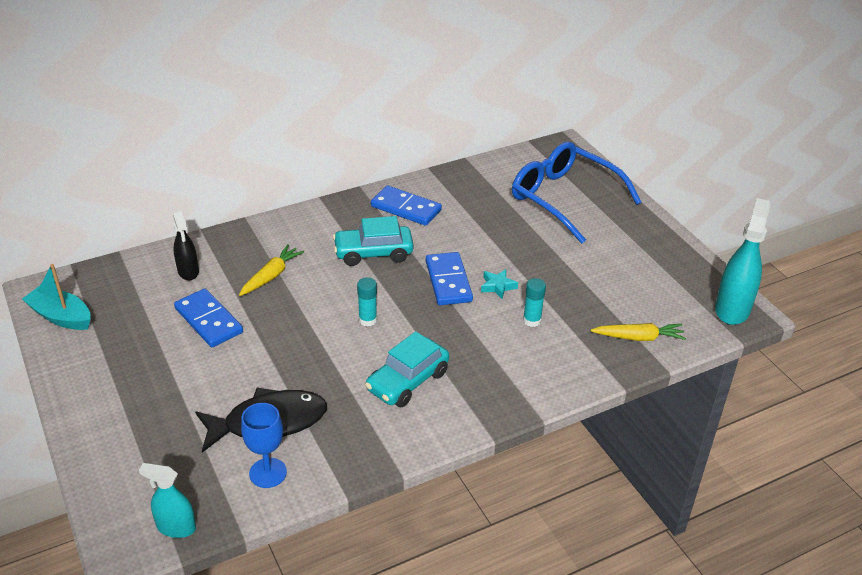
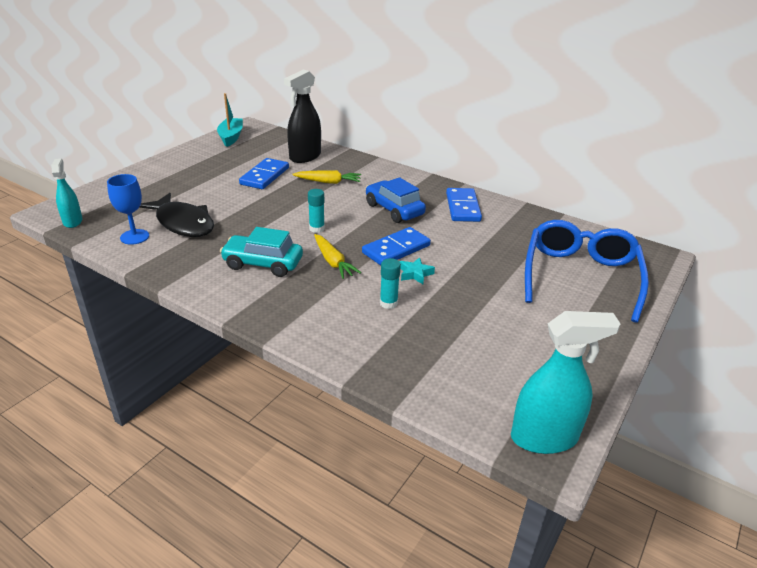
camera: 60 degrees right, 5 degrees down
black spray bottle [173,211,199,280] -> black spray bottle [284,70,321,163], size x1.65
turquoise car [333,216,413,266] -> blue car [366,177,426,223]
yellow carrot [591,323,686,341] -> yellow carrot moved to [314,234,361,279]

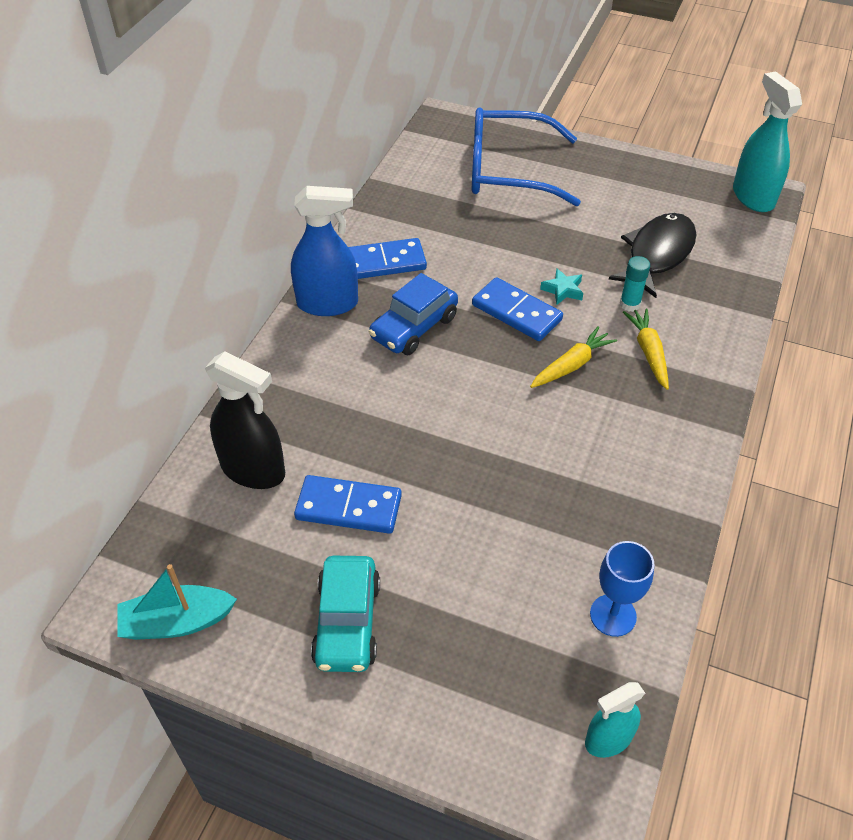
camera: 100 degrees left, 15 degrees up
black fish [139,193,214,237] -> black fish moved to [609,213,697,298]
turquoise car [220,227,303,277] -> turquoise car moved to [311,556,380,672]
yellow carrot [292,170,361,184] -> yellow carrot moved to [623,308,669,390]
turquoise glue stick [308,189,325,233] -> none
none -> blue spray bottle [291,186,358,316]

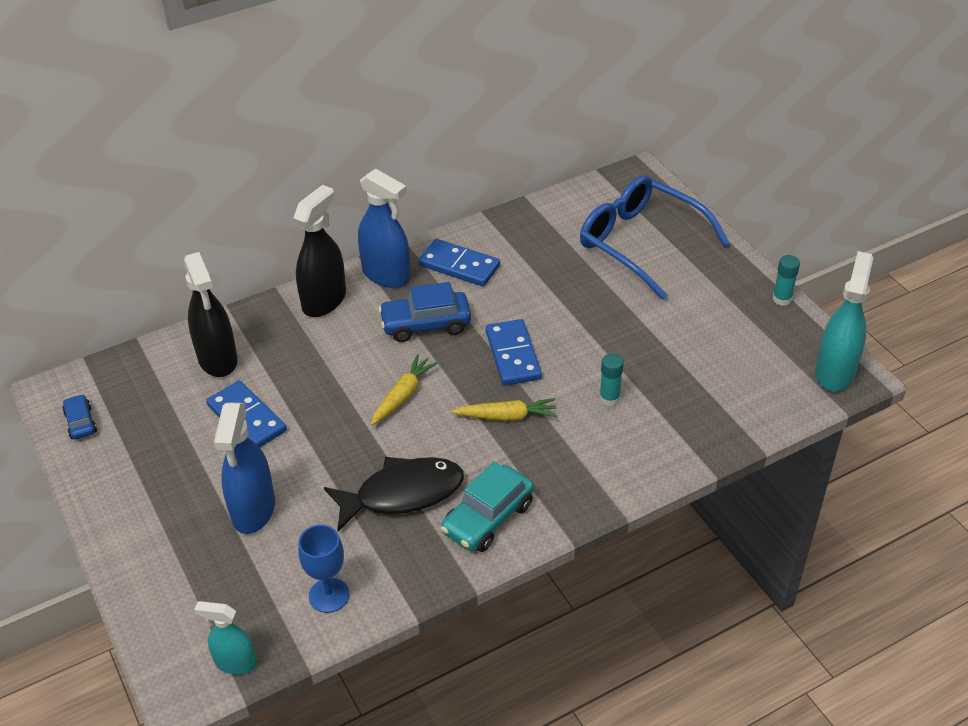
camera: 40 degrees right, 5 degrees down
turquoise boat [117,564,237,640] -> blue car [62,394,97,440]
turquoise car [311,556,380,672] -> turquoise car moved to [440,462,534,552]
turquoise star [540,268,583,305] -> none
black fish [609,213,697,298] -> black fish moved to [324,457,464,531]
yellow carrot [623,308,669,390] -> yellow carrot moved to [371,354,438,425]
none -> blue spray bottle [214,402,275,534]
none -> black spray bottle [293,185,346,317]
none -> turquoise glue stick [772,255,800,306]

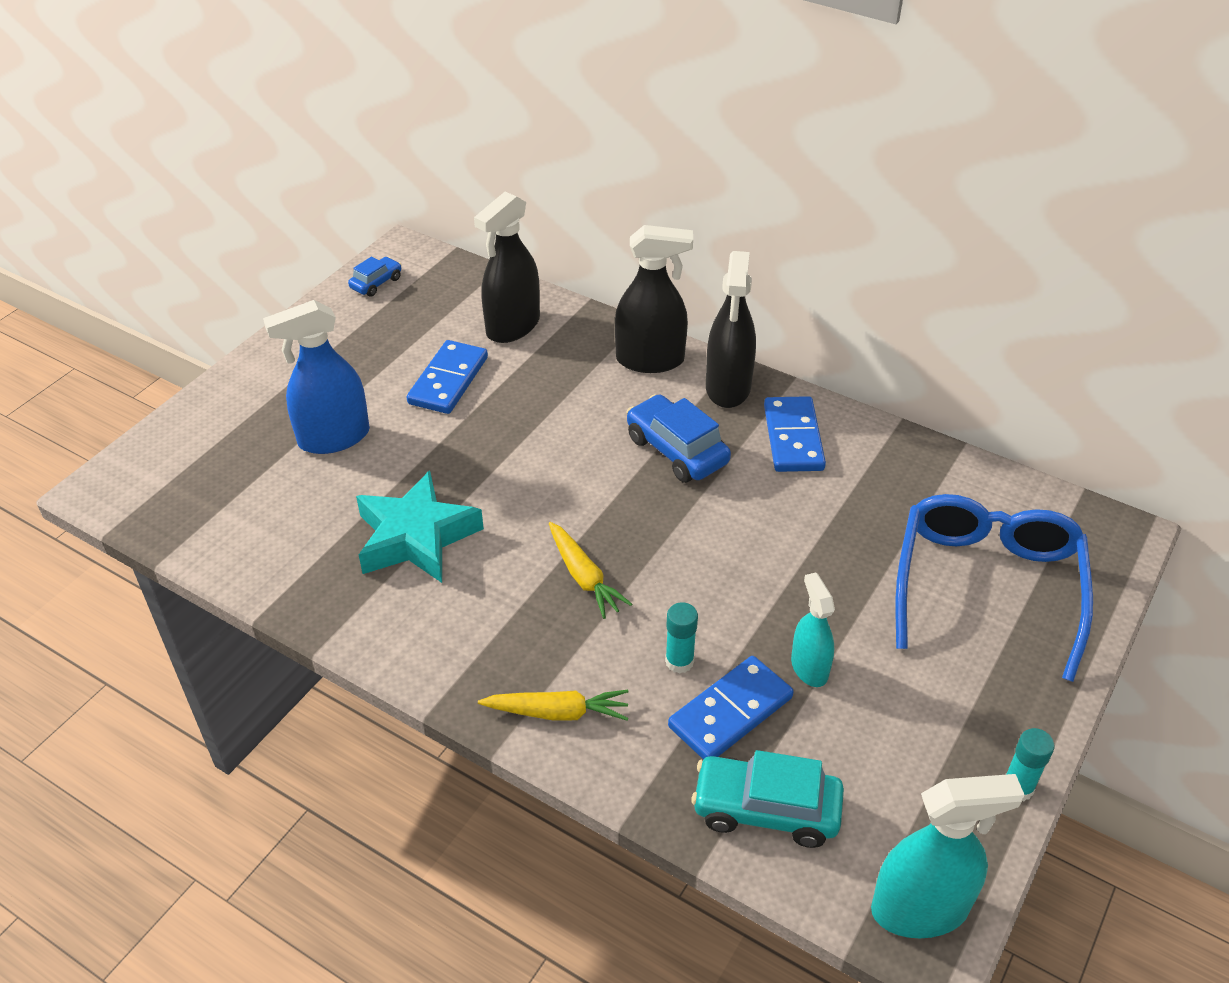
camera: 60 degrees right, 0 degrees up
turquoise spray bottle [194,601,257,675] -> turquoise spray bottle moved to [791,573,835,687]
blue goblet [298,524,349,613] -> none
black fish [324,457,464,531] -> turquoise star [356,470,484,583]
blue spray bottle [358,168,411,288] -> black spray bottle [706,251,756,408]
yellow carrot [371,354,438,425] -> yellow carrot moved to [478,690,629,721]
turquoise car [440,462,534,552] -> turquoise car moved to [692,750,844,848]
blue domino [486,319,542,386] -> blue domino moved to [668,656,794,760]

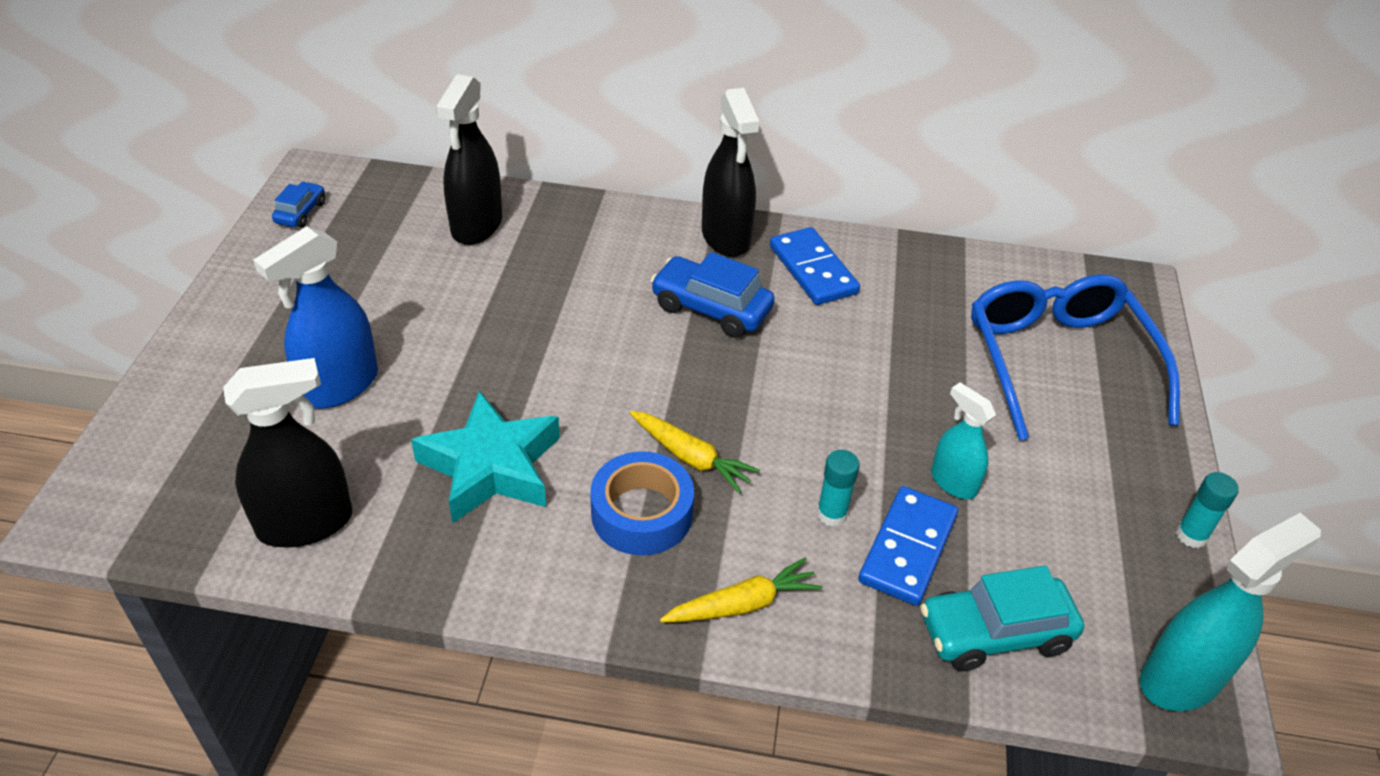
camera: 25 degrees left, 0 degrees up
blue domino [407,340,488,414] -> none
black spray bottle [615,225,693,373] -> black spray bottle moved to [223,358,352,548]
none -> blue tape [590,451,694,555]

